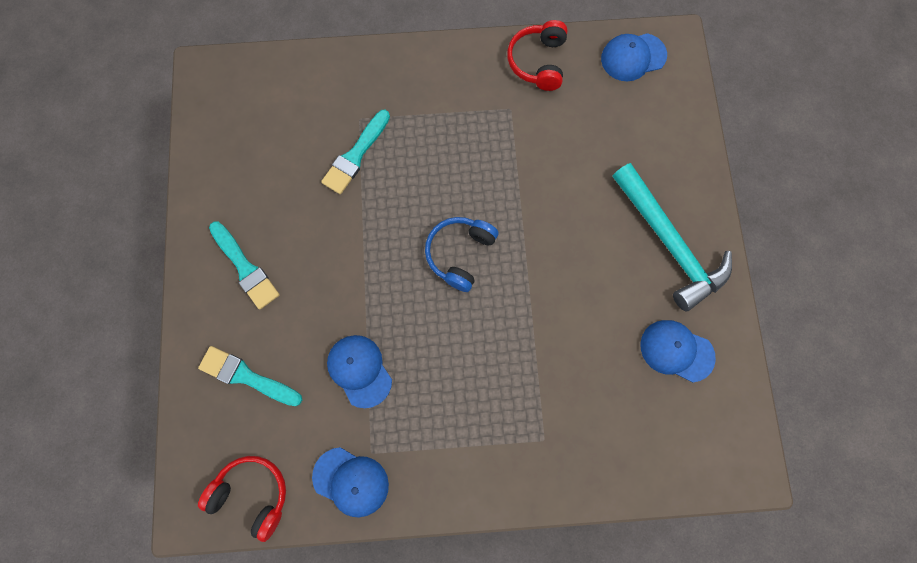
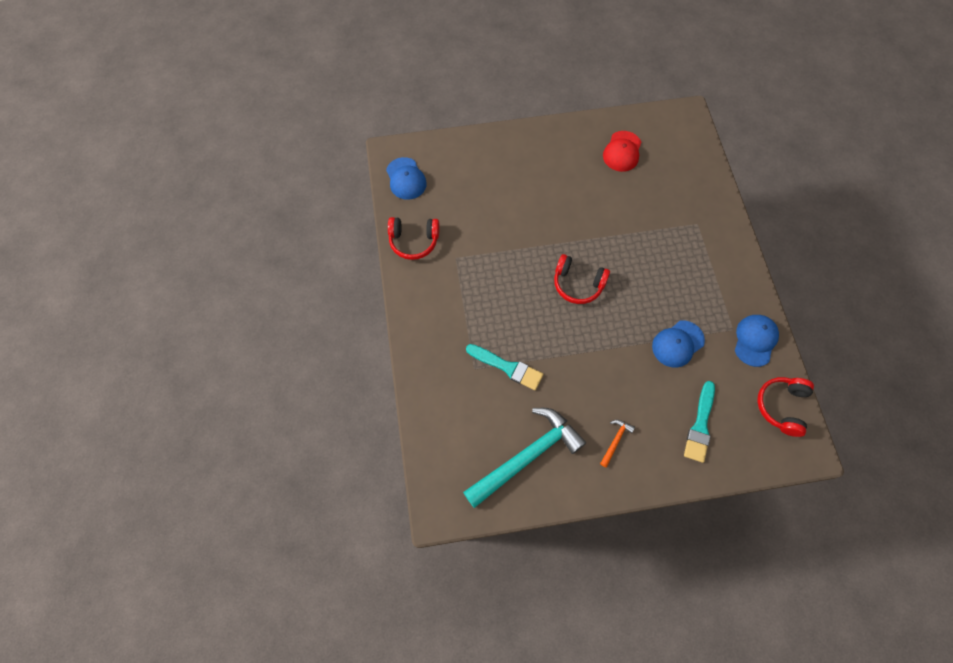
camera: 95 degrees left, 10 degrees down
turquoise brush [209,221,280,309] -> orange hammer [600,420,635,467]
blue headphones [425,217,499,292] -> red headphones [554,254,610,304]
turquoise hammer [612,163,732,311] -> turquoise hammer moved to [463,408,586,508]
blue cap [640,320,716,382] -> red cap [603,131,641,172]

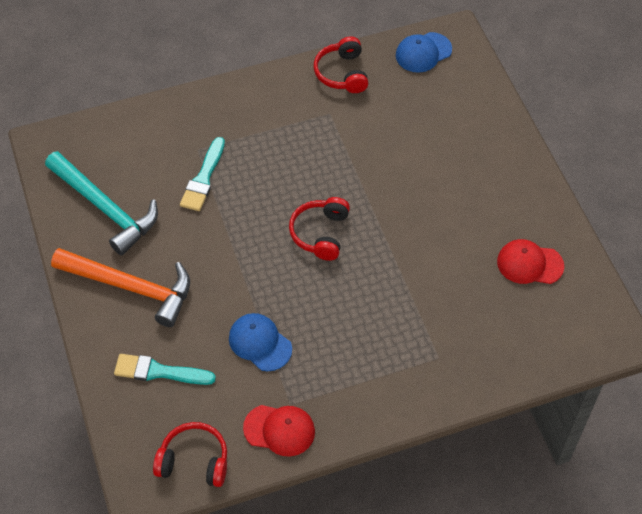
camera: 80 degrees right, 10 degrees down
orange hammer [600,420,635,467] -> orange hammer [51,248,190,327], size x2.49
blue cap [735,315,779,367] -> red cap [243,405,315,457]

